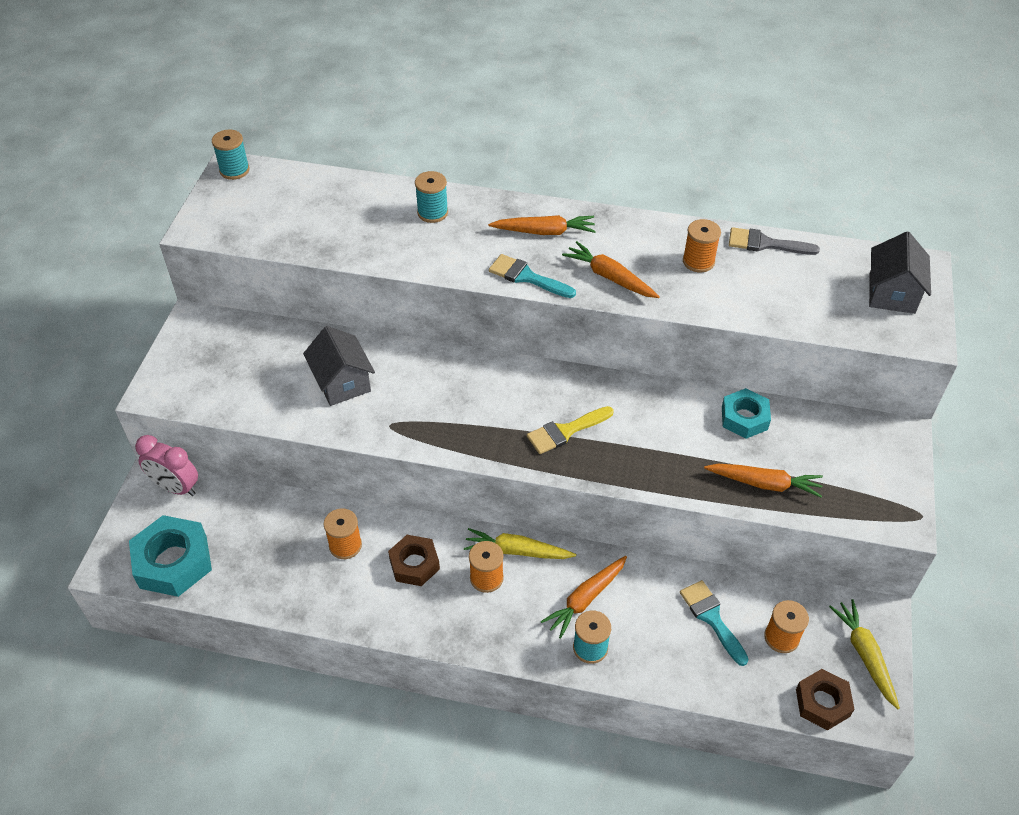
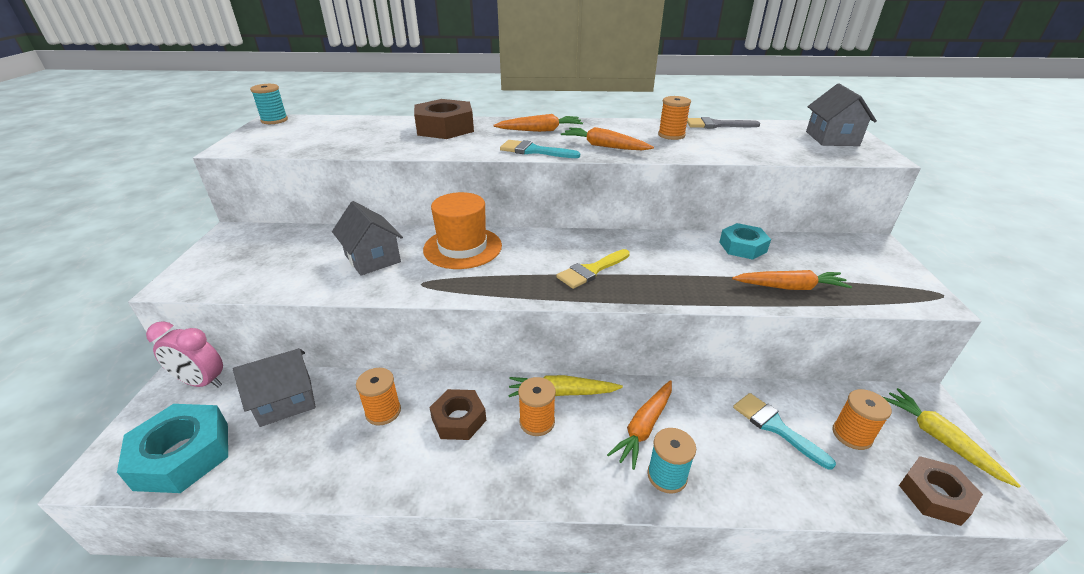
camera: 10 degrees left, 15 degrees down
turquoise spool [415,171,448,223] -> brown nut [414,99,474,139]
none -> grey house [233,348,316,427]
none -> orange hat [423,192,502,269]

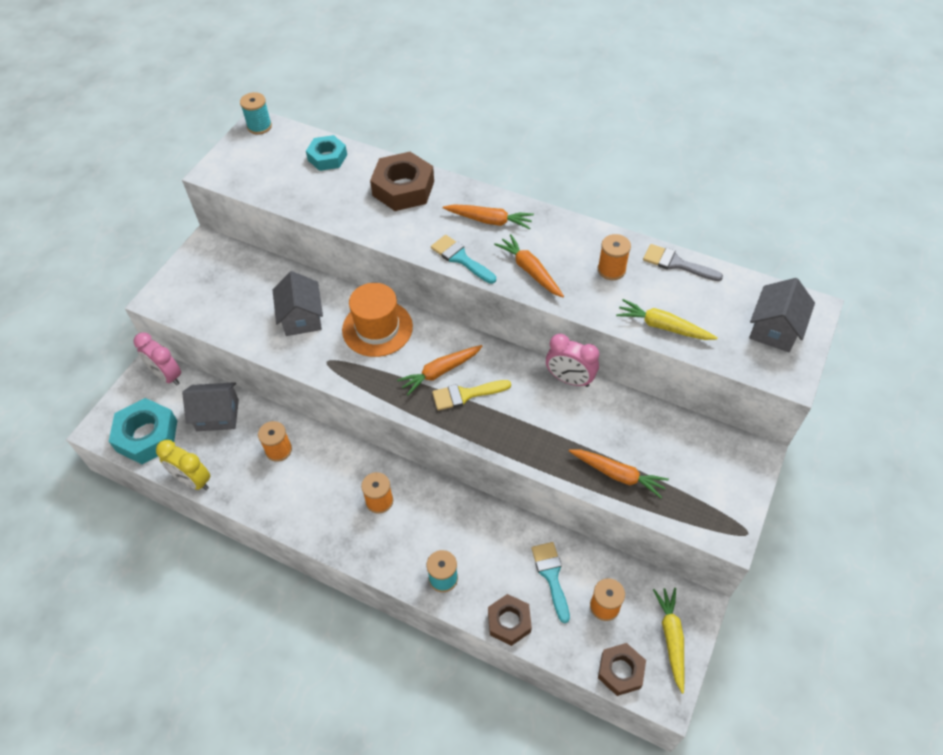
camera: 25 degrees right, 20 degrees up
brown nut [429,389,486,440] -> brown nut moved to [488,594,532,646]
yellow carrot [508,375,623,397] -> yellow carrot moved to [616,299,718,340]
orange carrot [607,380,672,470] -> orange carrot moved to [397,345,483,395]
turquoise nut [719,223,771,260] -> turquoise nut moved to [306,135,347,171]
none -> yellow clock [156,440,210,490]
none -> pink clock [546,334,599,387]

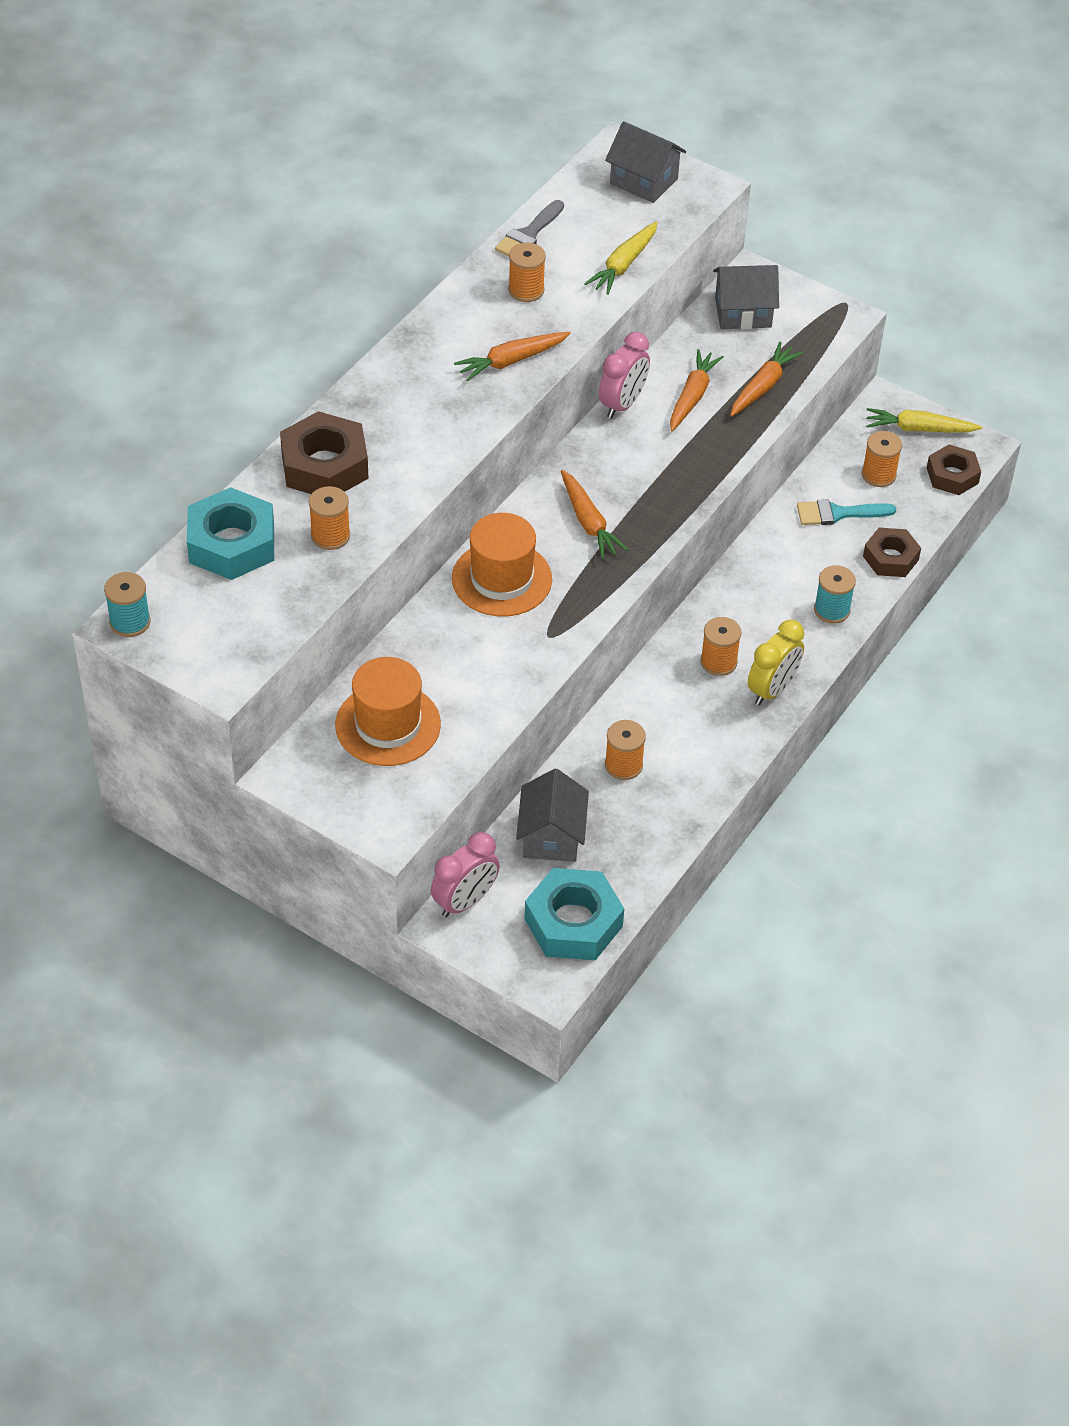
camera: 85 degrees left, 5 degrees down
yellow clock [156,440,210,490] -> yellow clock moved to [748,620,804,705]
grey house [273,271,323,336] -> grey house moved to [713,265,779,329]
turquoise nut [306,135,347,171] -> turquoise nut [187,487,274,580], size x1.57
turquoise brush [431,235,496,284] -> none
yellow brush [432,380,511,410] -> none
orange carrot [443,204,534,229] -> orange carrot moved to [670,349,724,431]
none -> orange spool [309,486,350,550]
none -> orange hat [335,657,441,766]

